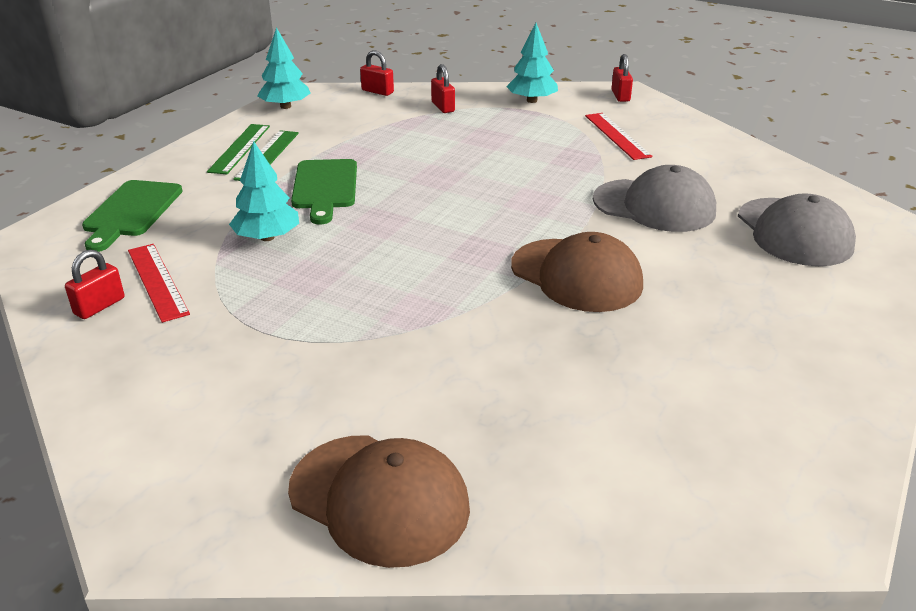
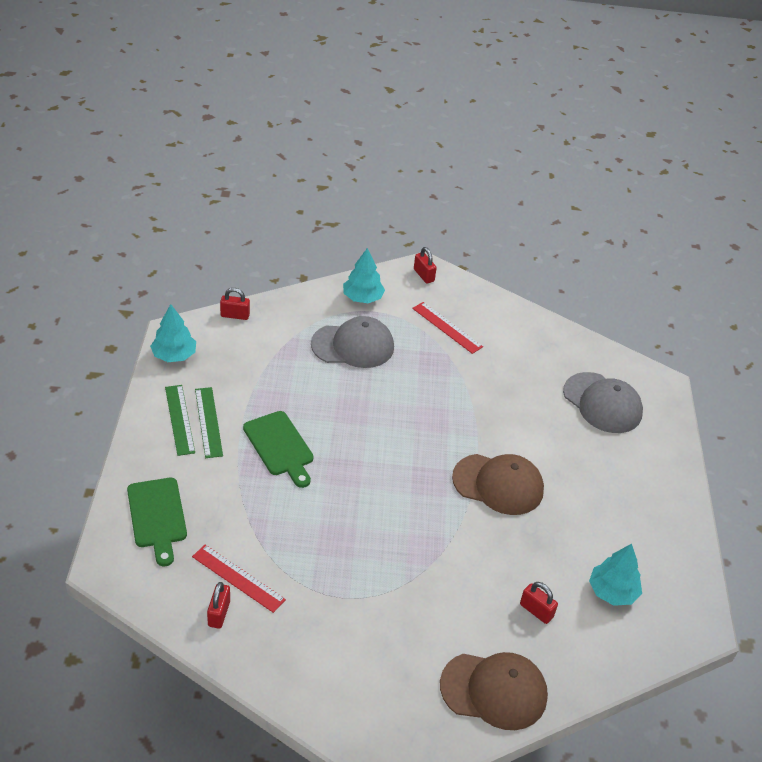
camera: 30 degrees left, 10 degrees up
turquoise tree [229,141,299,241] -> turquoise tree moved to [589,544,642,606]
red padlock [431,64,455,113] -> red padlock moved to [520,582,558,624]
grey cap [593,165,716,232] -> grey cap moved to [311,316,394,368]

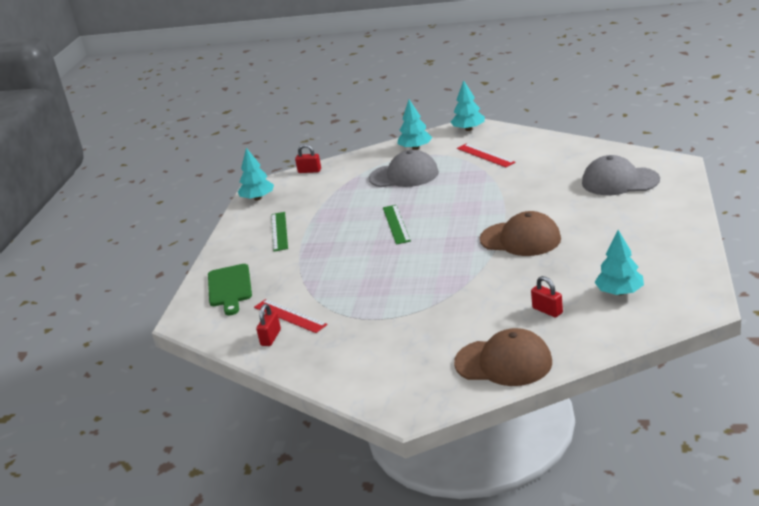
camera: 15 degrees right, 15 degrees down
green ruler [165,385,195,456] -> green ruler moved to [383,205,411,245]
green cutting board [243,411,314,488] -> none
red padlock [414,247,437,284] -> turquoise tree [451,80,485,131]
grey cap [563,372,643,433] -> grey cap turned 135 degrees clockwise [582,155,660,195]

